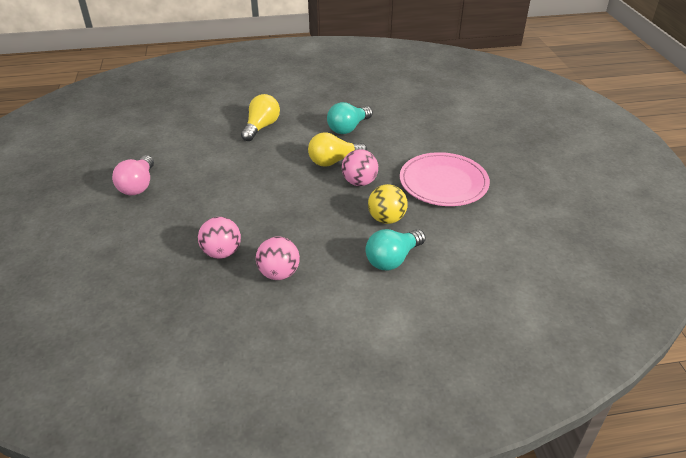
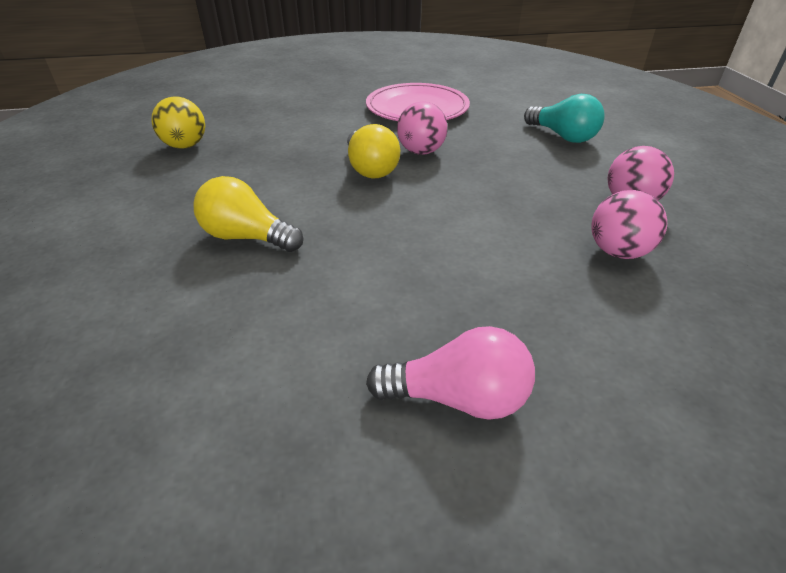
camera: 90 degrees left, 0 degrees up
turquoise light bulb [327,102,373,134] -> none
yellow ball [368,184,408,224] -> yellow ball moved to [152,96,205,149]

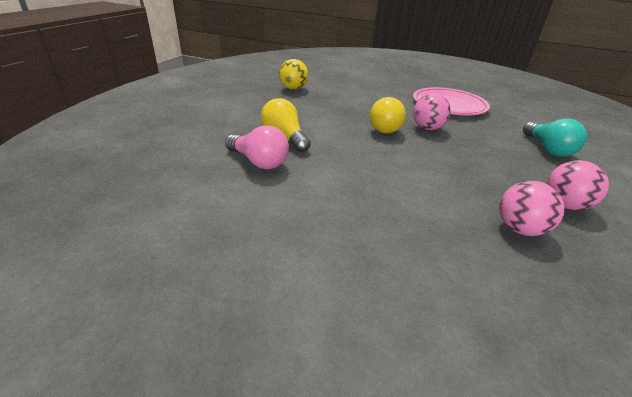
camera: 30 degrees right, 5 degrees down
pink light bulb [366,326,535,420] -> pink light bulb moved to [225,125,289,169]

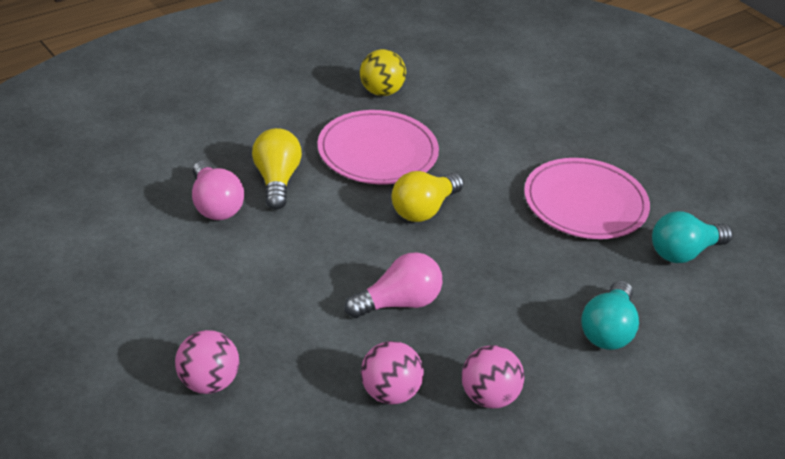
camera: 30 degrees right, 5 degrees up
pink ball [413,94,451,130] -> pink ball moved to [175,330,239,394]
none -> pink plate [318,110,439,184]
none -> pink light bulb [344,252,442,318]
none -> turquoise light bulb [652,211,733,263]

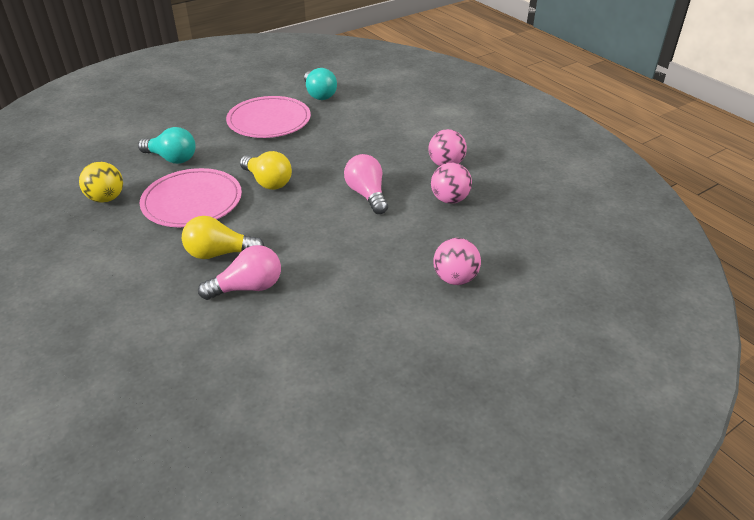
camera: 85 degrees left, 0 degrees up
turquoise light bulb [581,280,639,350] -> turquoise light bulb moved to [138,127,196,164]

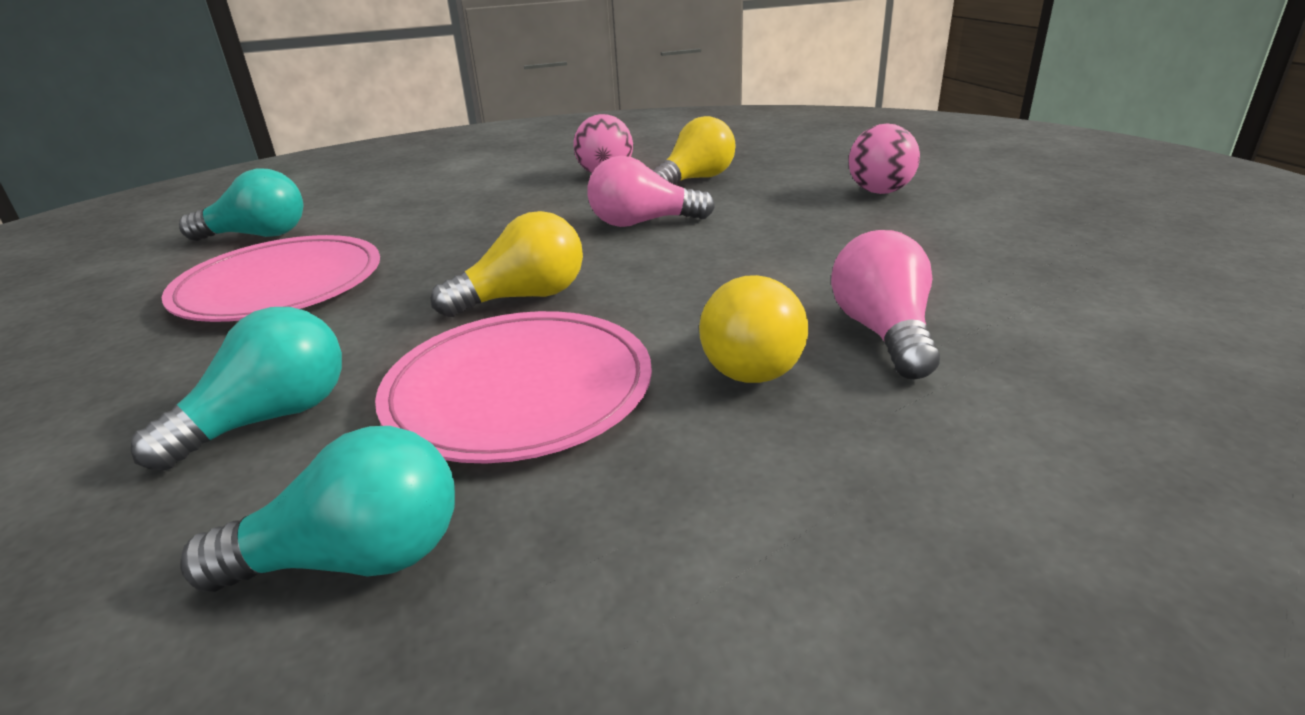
camera: 70 degrees left, 10 degrees down
yellow ball [79,162,123,203] -> turquoise light bulb [180,426,455,592]
pink ball [431,163,472,204] -> yellow light bulb [652,116,735,185]

